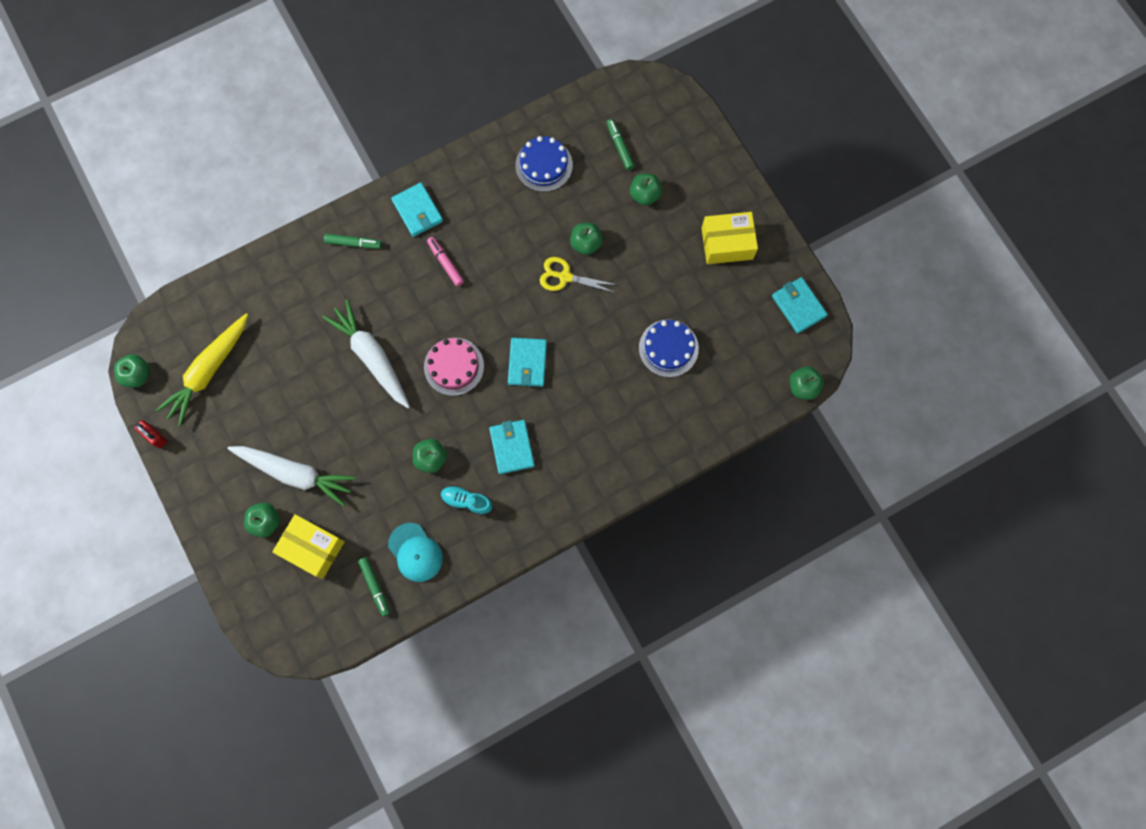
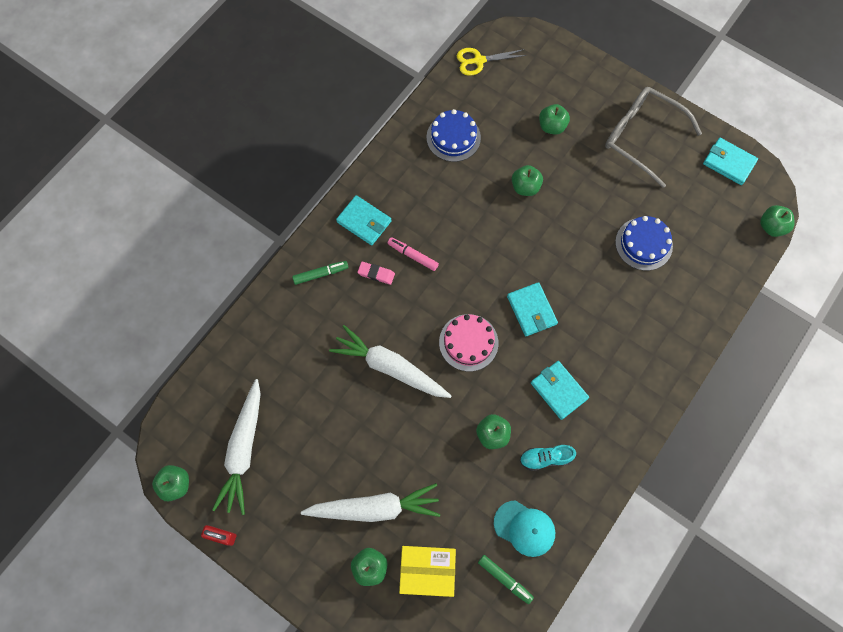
camera: 25 degrees left, 5 degrees down
yellow carrot [155,313,248,427] -> white carrot [212,379,261,515]
yellow scissors [540,257,617,293] -> yellow scissors moved to [457,48,526,76]
green marker [606,119,635,170] -> none
yellow box [701,212,758,264] -> grey glasses [605,87,702,188]
none -> pink eraser [357,262,395,285]

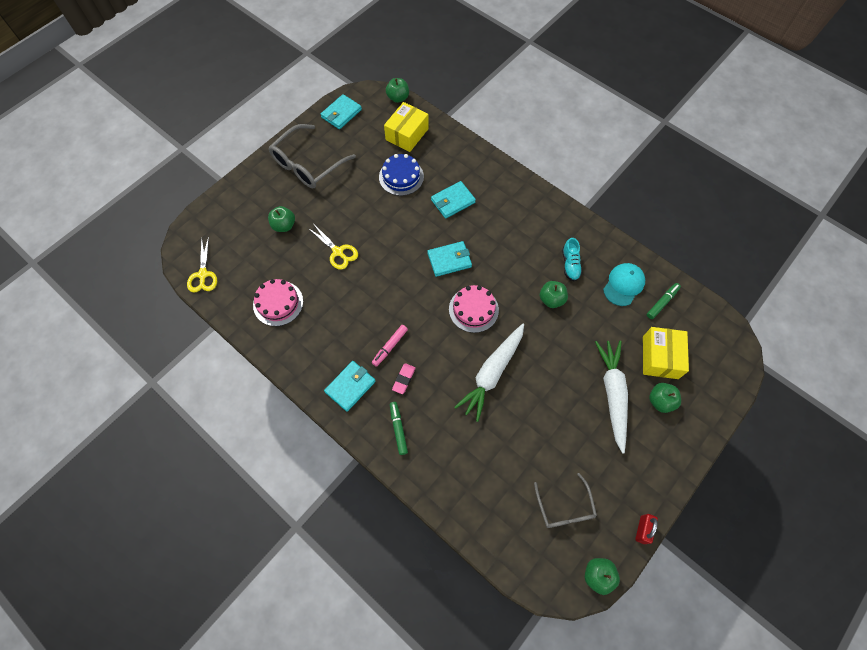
camera: 85 degrees left, 5 degrees down
white carrot [212,379,261,515] -> grey glasses [534,473,597,528]
blue cake [426,109,481,162] -> pink cake [253,279,303,326]
green apple [512,165,543,196] -> yellow scissors [308,225,358,269]
turquoise wallet [531,361,589,420] -> turquoise wallet moved to [431,181,476,219]
none -> yellow box [384,102,429,152]

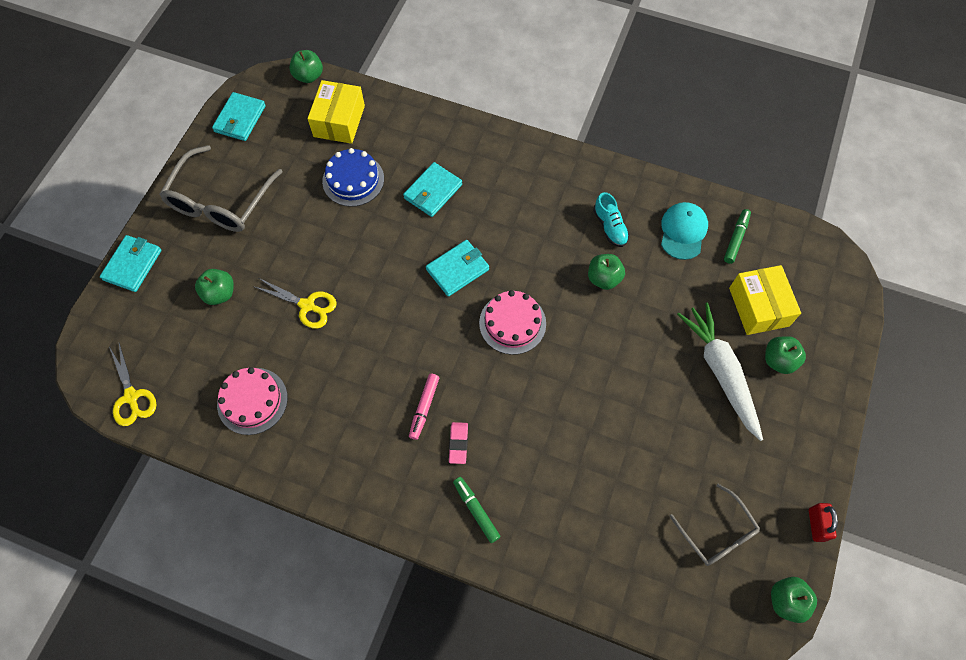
camera: 20 degrees left, 0 degrees up
turquoise wallet [324,361,376,412] -> turquoise wallet moved to [100,235,162,292]
white carrot [454,324,524,422] -> none

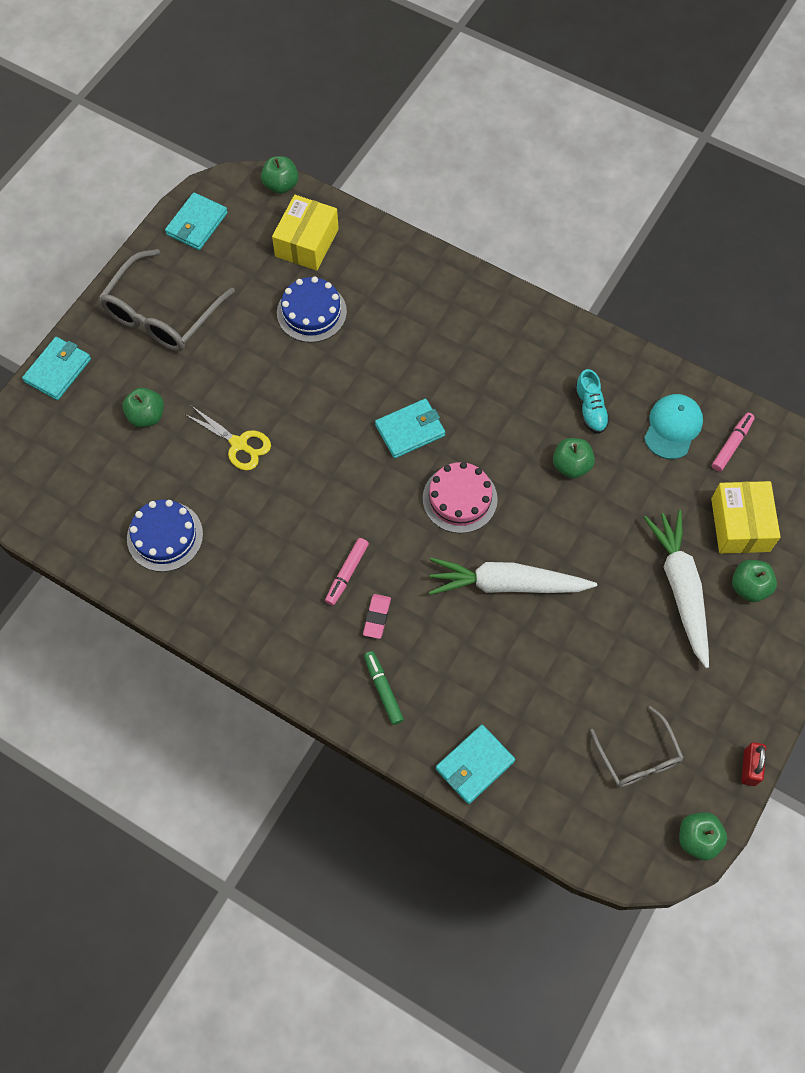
camera: 10 degrees right, 0 degrees up
yellow scissors [109,343,157,426] -> none
pink cake [217,367,288,435] -> blue cake [127,500,203,572]
turquoise wallet [403,162,462,217] -> turquoise wallet moved to [436,725,515,804]
green marker [724,209,751,264] -> pink marker [712,413,755,472]
none -> white carrot [429,558,597,595]

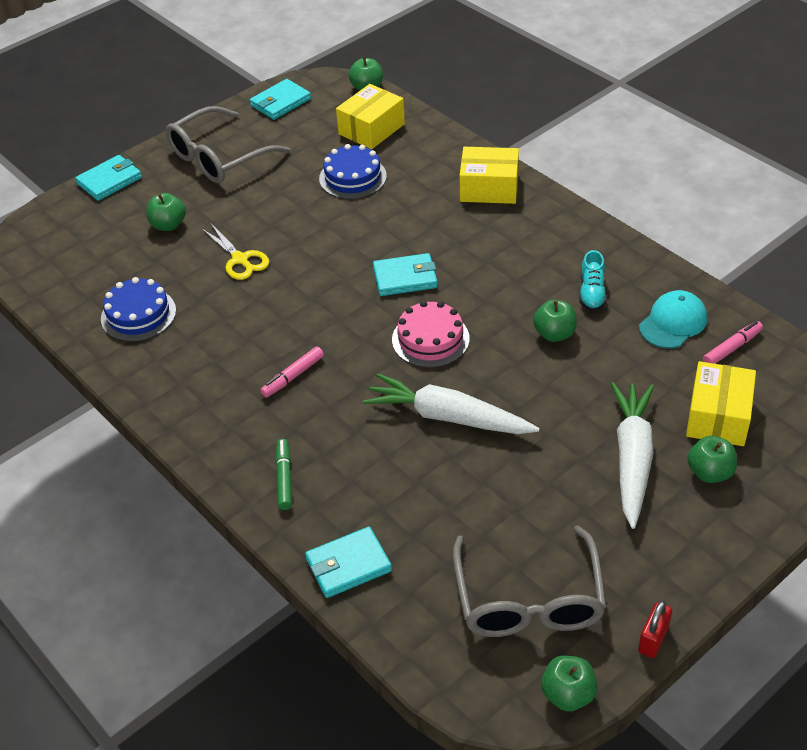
camera: 20 degrees right, 20 degrees down
pink eraser [363,594,391,639] -> none
grey glasses [590,706,684,787] -> grey glasses [453,526,607,637], size x1.64
none -> yellow box [460,147,519,204]

